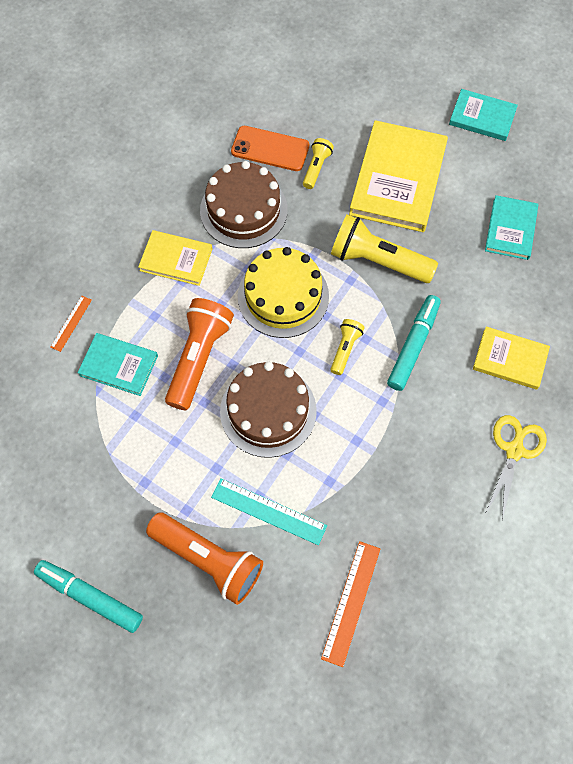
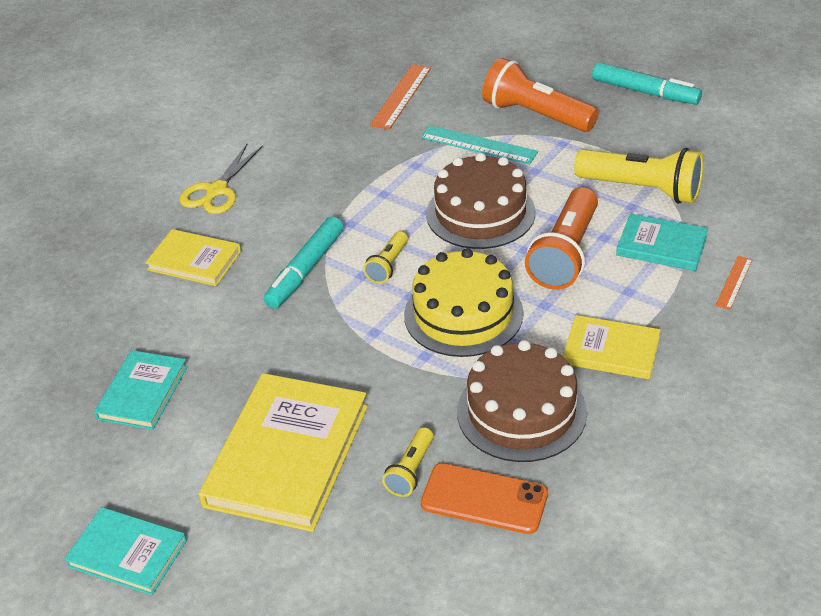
camera: 175 degrees left, 25 degrees down
yellow flashlight [331,214,438,283] -> yellow flashlight moved to [574,148,704,204]

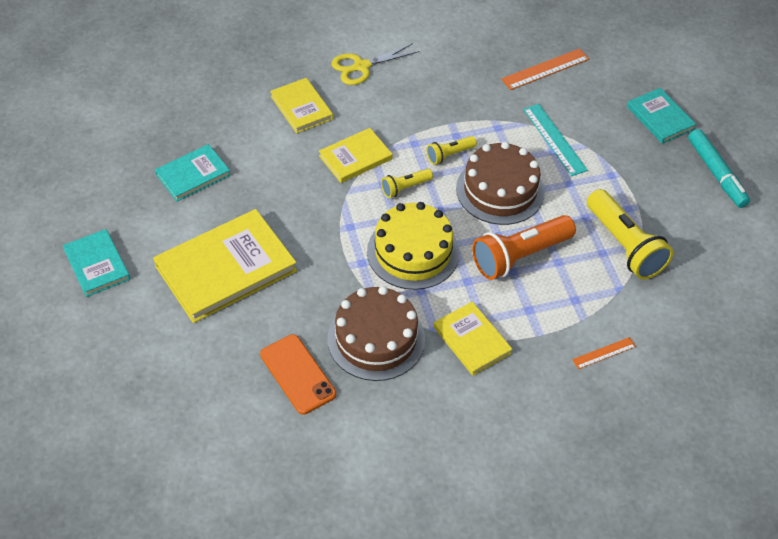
camera: 35 degrees right, 10 degrees up
turquoise marker [264,216,344,309] -> yellow book [319,128,392,183]
yellow flashlight [382,427,434,497] -> yellow flashlight moved to [427,136,477,165]
orange flashlight [482,58,598,132] -> none
turquoise book [616,214,708,271] -> turquoise book moved to [627,88,696,144]

